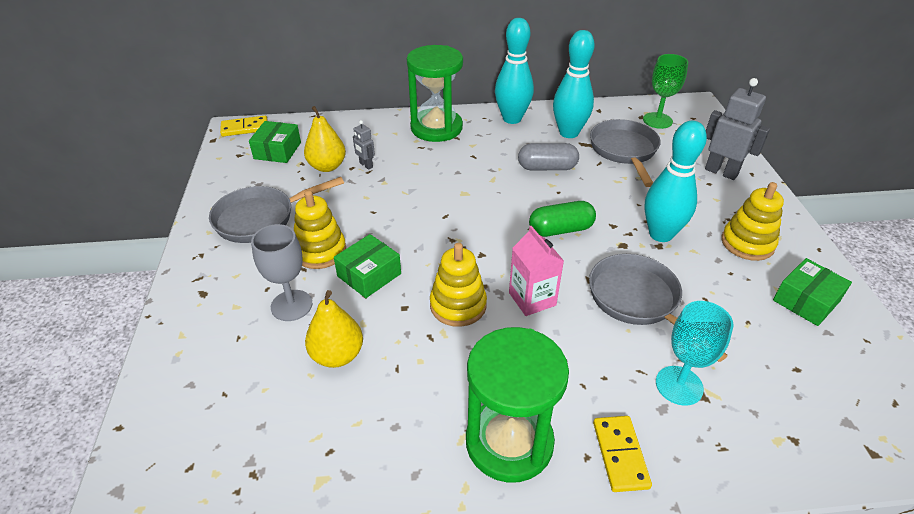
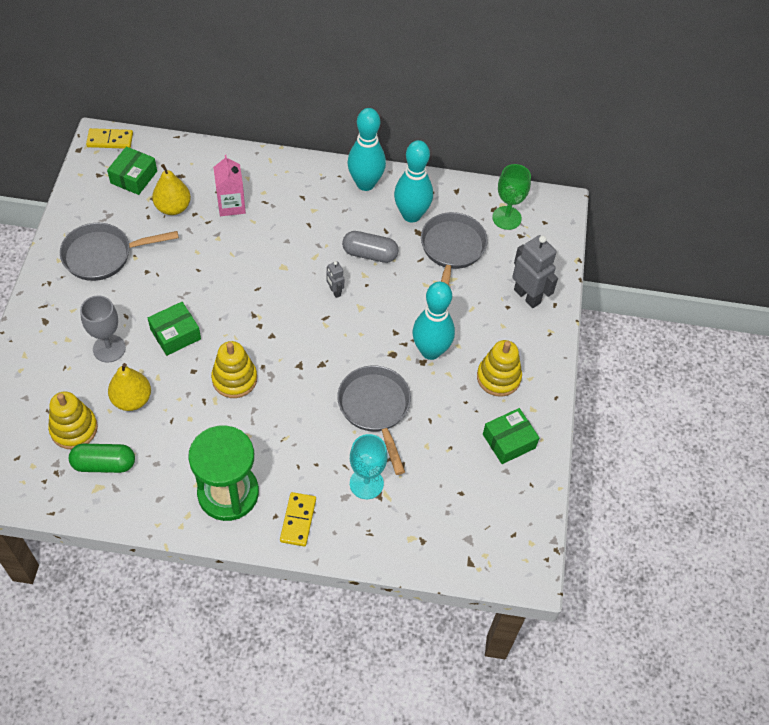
camera: 10 degrees right, 15 degrees up
yellow stacking toy [294,190,346,269] -> yellow stacking toy moved to [48,391,98,449]
grey robot [353,120,375,170] -> grey robot moved to [326,261,344,298]
green hourglass [407,45,463,142] -> none
pink carton [509,226,564,316] -> pink carton moved to [213,155,246,216]
green capsule [529,201,596,237] -> green capsule moved to [69,444,135,473]

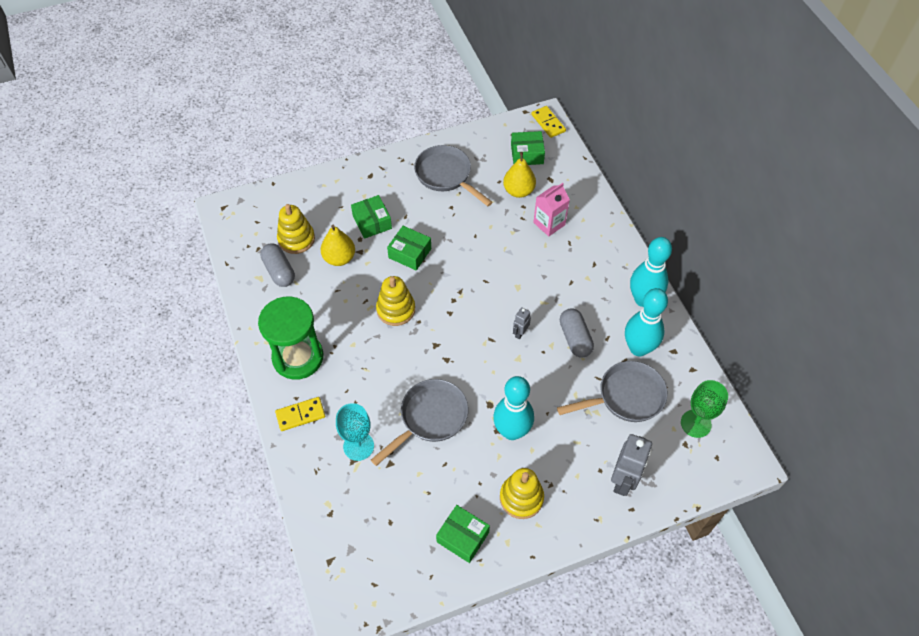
camera: 65 degrees right, 0 degrees up
green capsule [69,444,135,473] -> grey capsule [260,243,295,287]
grey goblet [80,295,126,363] -> green box [351,195,392,239]

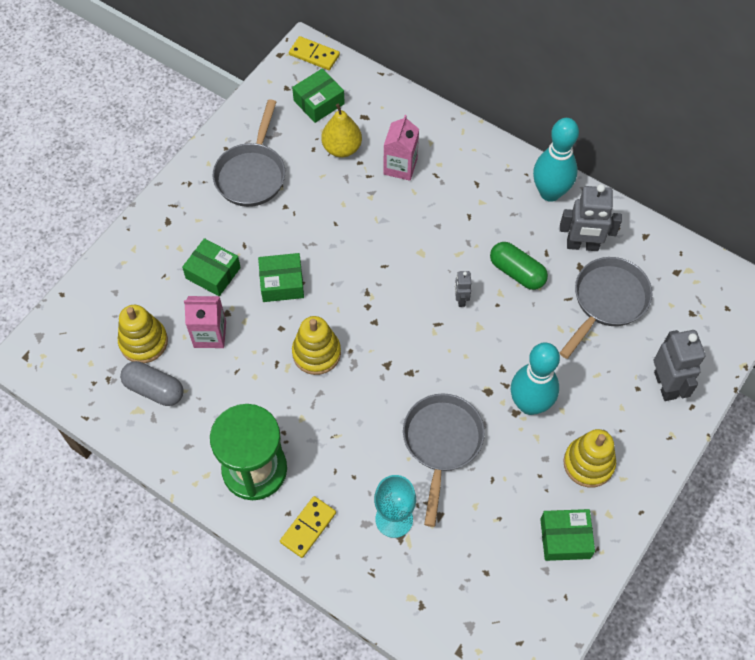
camera: 35 degrees left, 5 degrees up
yellow pear [321,225,355,266] -> pink carton [184,296,226,348]
grey pan [414,145,493,206] -> grey pan turned 90 degrees counterclockwise [213,99,285,207]
grey capsule [560,308,594,358] -> green capsule [490,242,548,290]
turquoise bowling pin [625,288,668,356] -> grey robot [560,184,622,251]
green goblet [681,380,728,438] -> none

